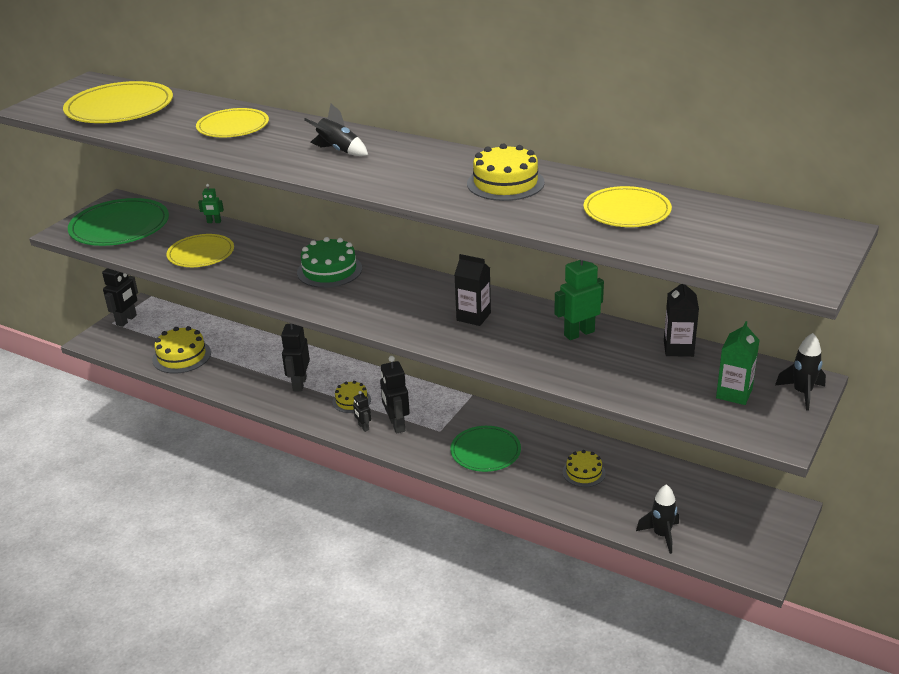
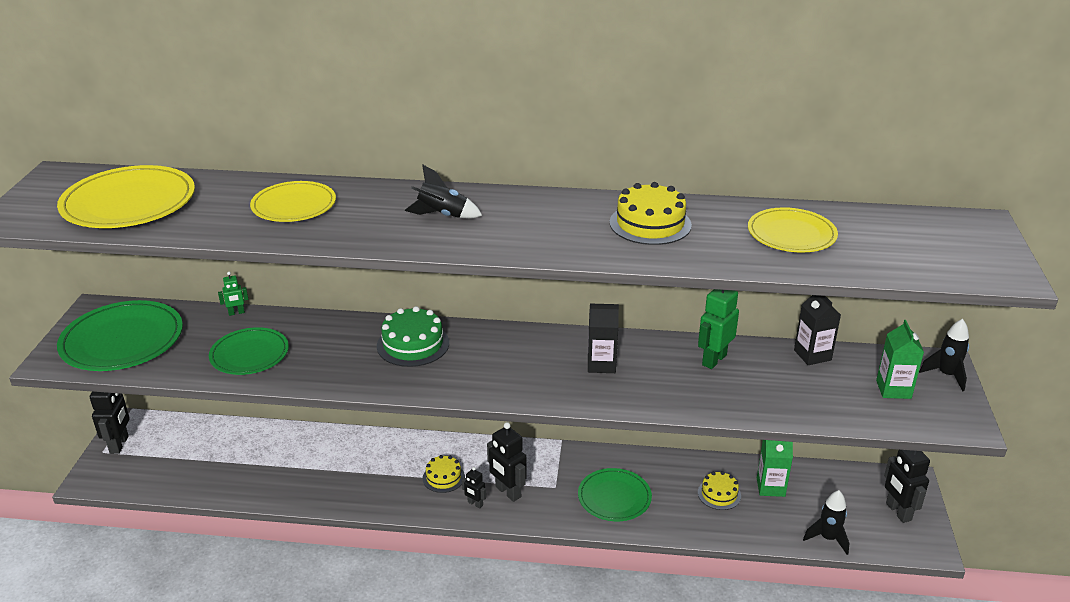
camera: 25 degrees left, 0 degrees up
yellow cake [152,326,211,374] -> none
yellow plate [167,234,234,267] -> green plate [209,327,289,375]
black robot [281,323,310,392] -> black robot moved to [884,450,930,523]
none -> green carton [757,440,793,497]

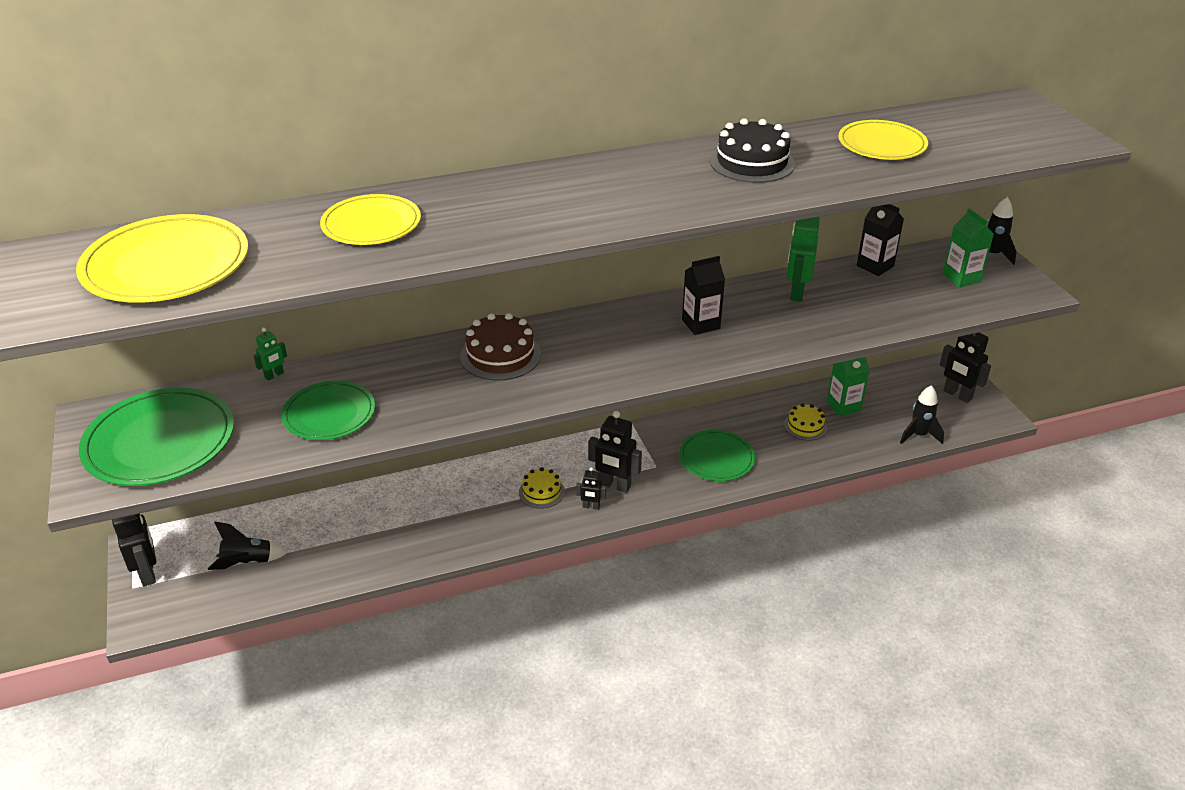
camera: 25 degrees left, 5 degrees up
green cake [377,306,449,367] -> brown cake [460,313,541,381]
black rocket [405,165,482,218] -> black rocket moved to [208,521,288,570]
yellow cake [610,182,692,245] -> black cake [709,118,795,183]

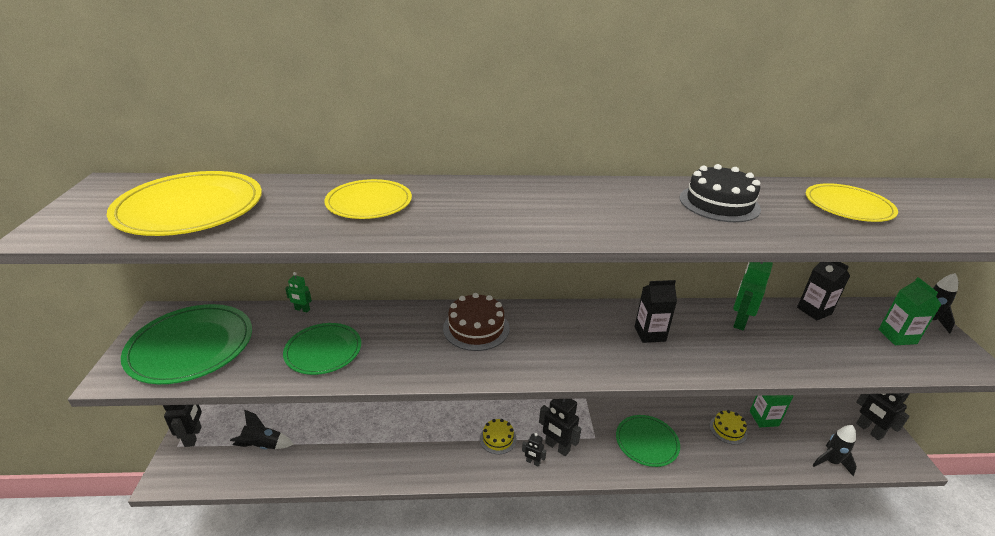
camera: 15 degrees right, 5 degrees down
green robot [253,328,287,381] -> green robot turned 45 degrees clockwise [285,272,312,312]

